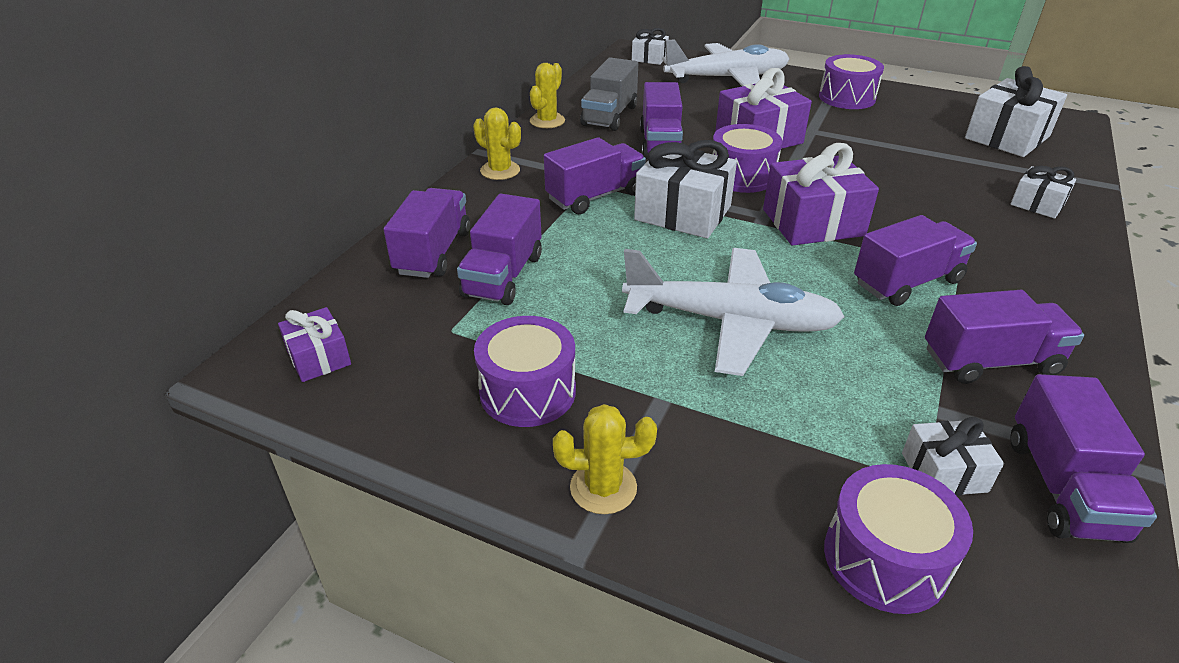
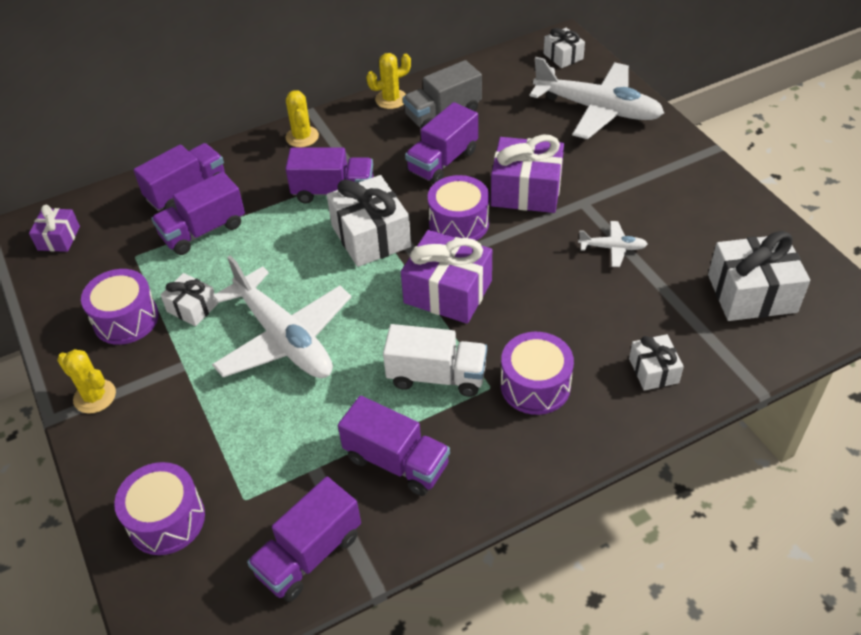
camera: 40 degrees right, 10 degrees up
purple drum [819,54,884,109] -> purple drum moved to [501,332,574,415]
purple truck [854,215,977,306] -> white truck [383,324,487,397]
white gift [902,417,1004,496] -> white gift moved to [160,273,218,326]
none -> white plane [578,221,648,267]

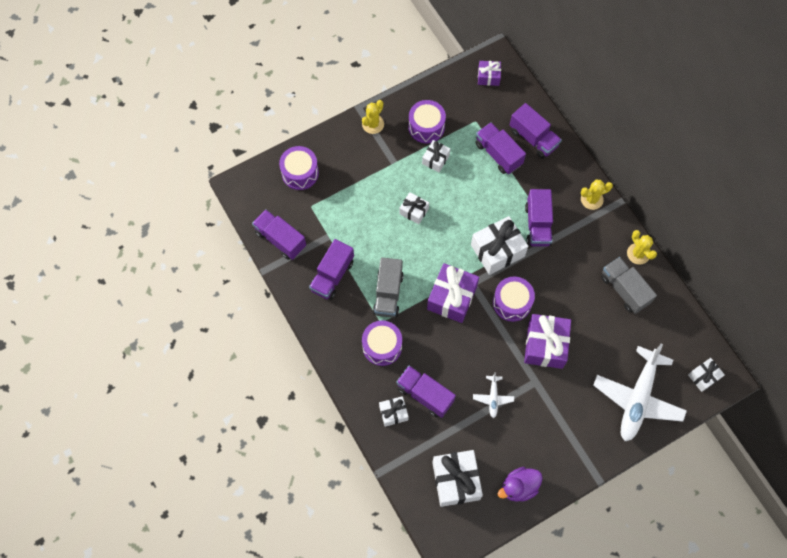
camera: 85 degrees right, 20 degrees up
white plane [212,255,351,378] -> white gift [399,192,429,224]
white truck [383,324,487,397] -> grey truck [373,257,404,318]
purple truck [405,102,478,184] -> purple truck moved to [396,366,456,418]
none -> purple duck [498,467,543,502]

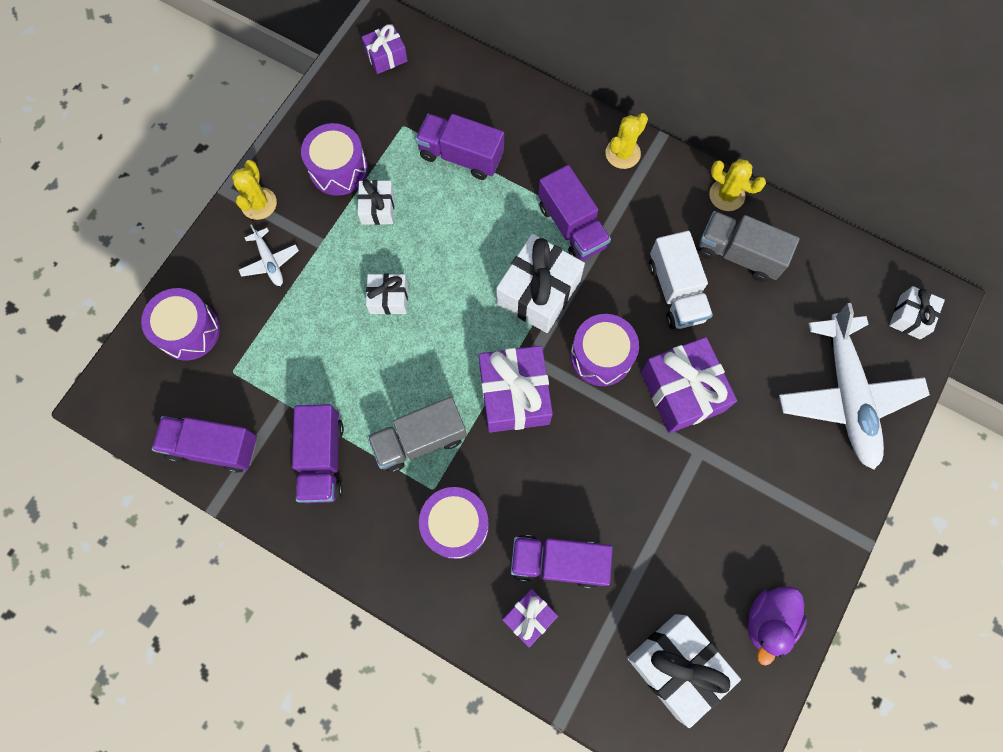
camera: 30 degrees left, 5 degrees up
grey truck [373,257,404,318] -> grey truck turned 90 degrees clockwise [367,397,467,473]
white gift [379,396,409,427] -> purple gift [502,589,558,647]
white plane [473,372,514,418] -> white plane moved to [239,224,299,286]
purple truck [510,103,562,159] -> none
none -> white truck [649,231,713,329]

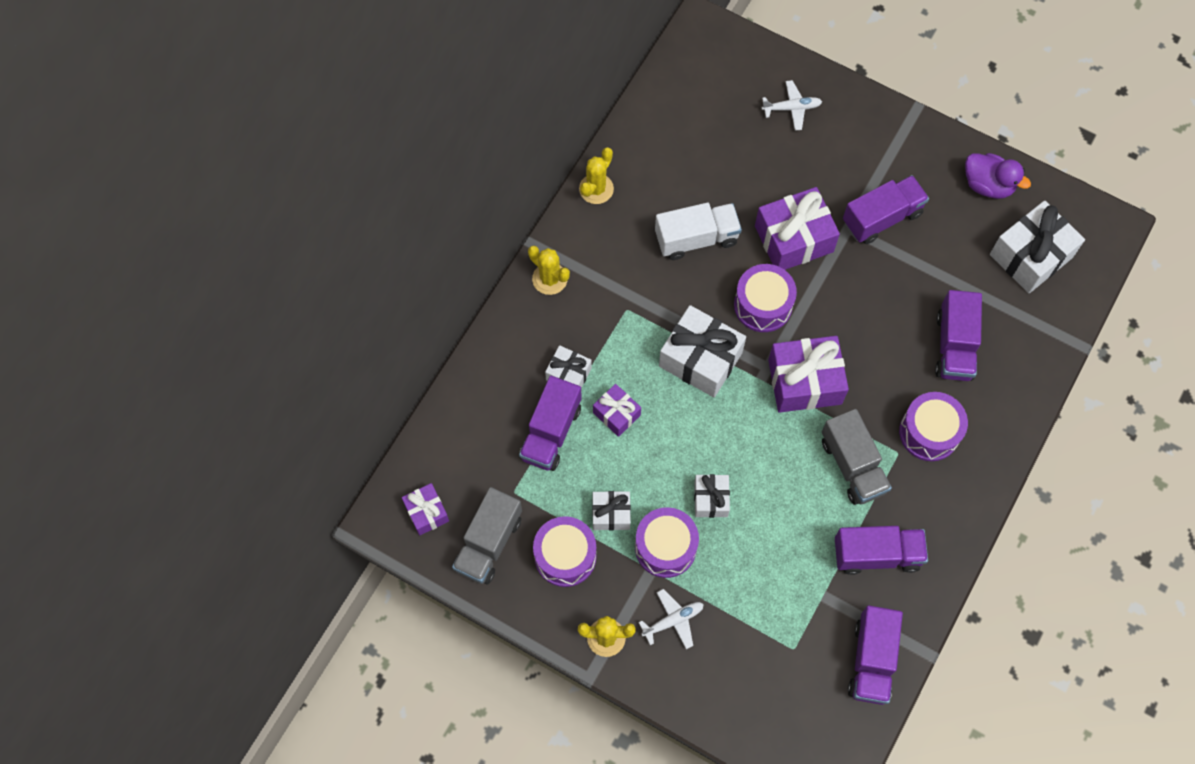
camera: 90 degrees left, 5 degrees down
purple drum [141,288,220,361] -> purple drum moved to [635,507,699,578]
purple gift [502,589,558,647] -> purple gift moved to [593,384,641,437]
purple truck [538,165,611,261] -> purple truck moved to [843,175,929,244]
grey truck [699,211,800,282] -> grey truck moved to [452,487,522,584]
white plane [779,303,930,469] -> white plane [761,80,822,131], size x0.44
white gift [889,286,945,339] -> white gift moved to [545,345,592,388]

